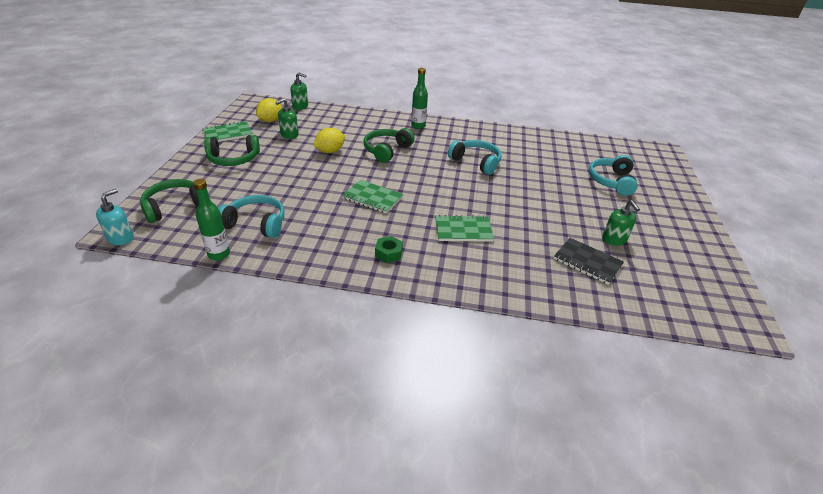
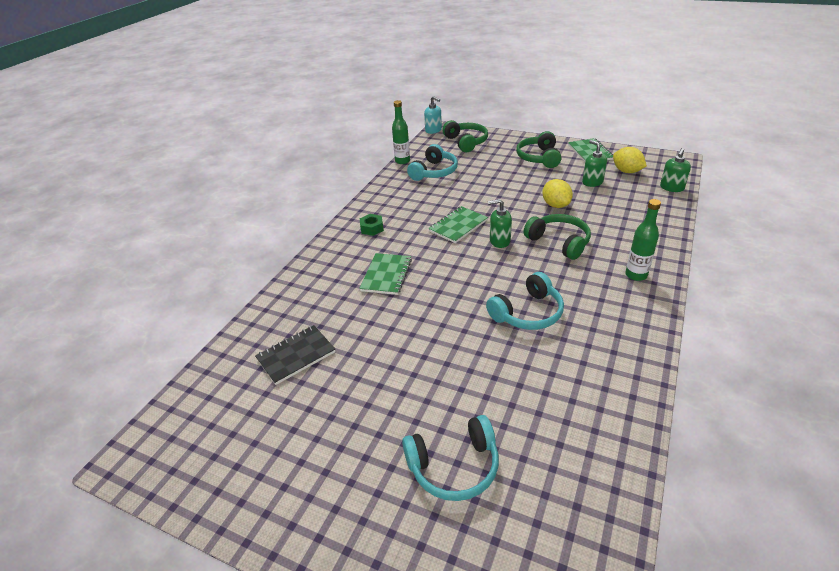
camera: 110 degrees right, 0 degrees up
turquoise headphones [589,155,638,196] -> turquoise headphones turned 135 degrees clockwise [402,415,499,501]
green soap dispenser [602,200,640,246] -> green soap dispenser moved to [488,199,512,248]

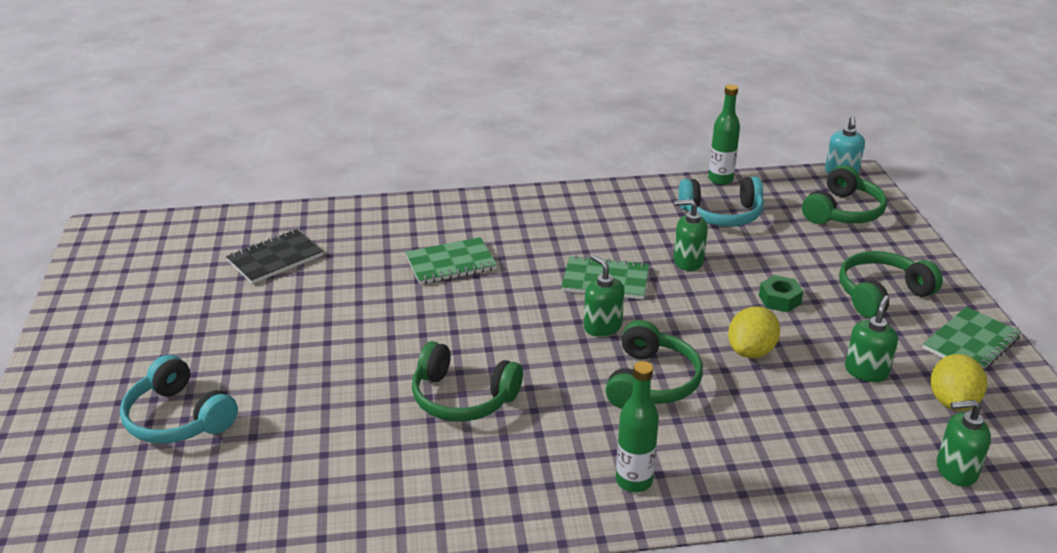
camera: 55 degrees right, 5 degrees down
black notebook [255,325,336,385] -> black notebook turned 60 degrees counterclockwise [226,229,323,284]
green nut [360,214,384,236] -> green nut moved to [759,275,803,312]
turquoise headphones [486,272,564,330] -> green headphones [412,341,523,421]
none -> green soap dispenser [674,199,708,271]

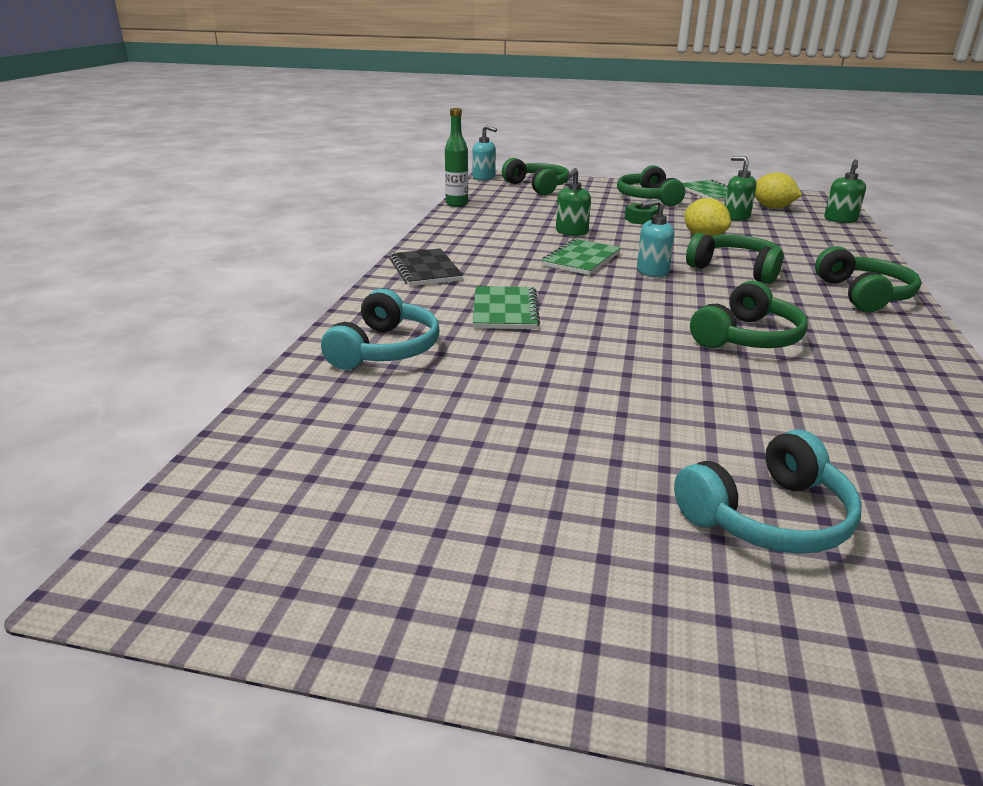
camera: 70 degrees left, 5 degrees down
black notebook [226,229,323,284] -> black notebook moved to [389,248,463,286]
green soap dispenser [584,254,624,337] -> turquoise soap dispenser [637,199,674,277]
green bottle [616,361,659,492] -> green headphones [815,246,921,312]
turquoise headphones [678,177,764,227] -> turquoise headphones moved to [321,289,440,370]

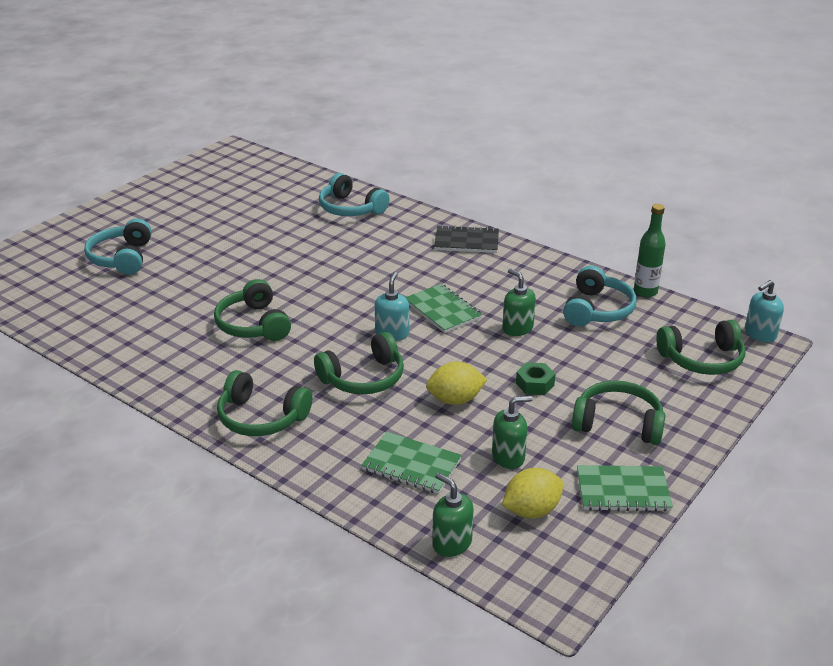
camera: 115 degrees right, 5 degrees up
green notebook [473,286,540,329] -> green notebook moved to [361,432,462,494]
none -> turquoise headphones [563,266,637,327]

